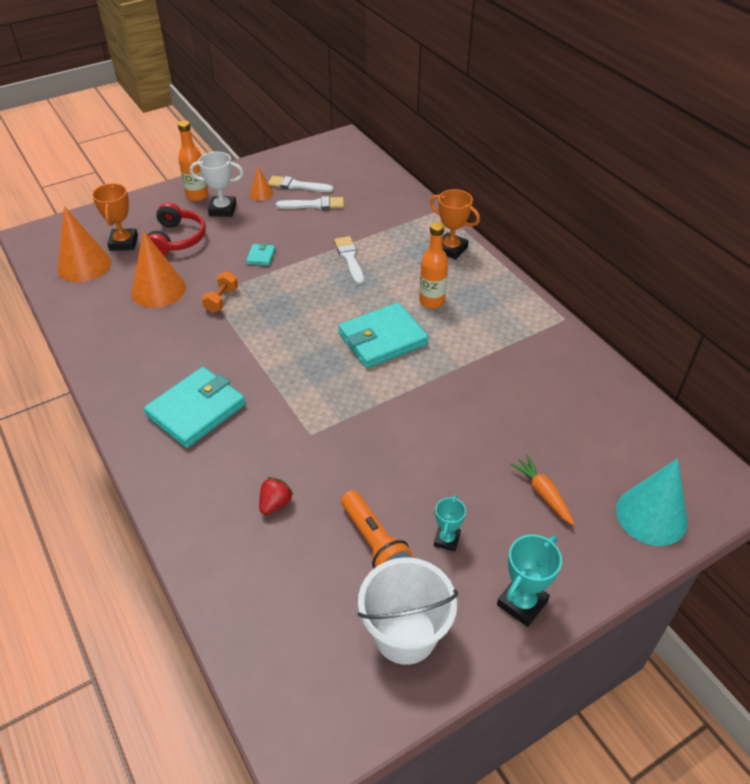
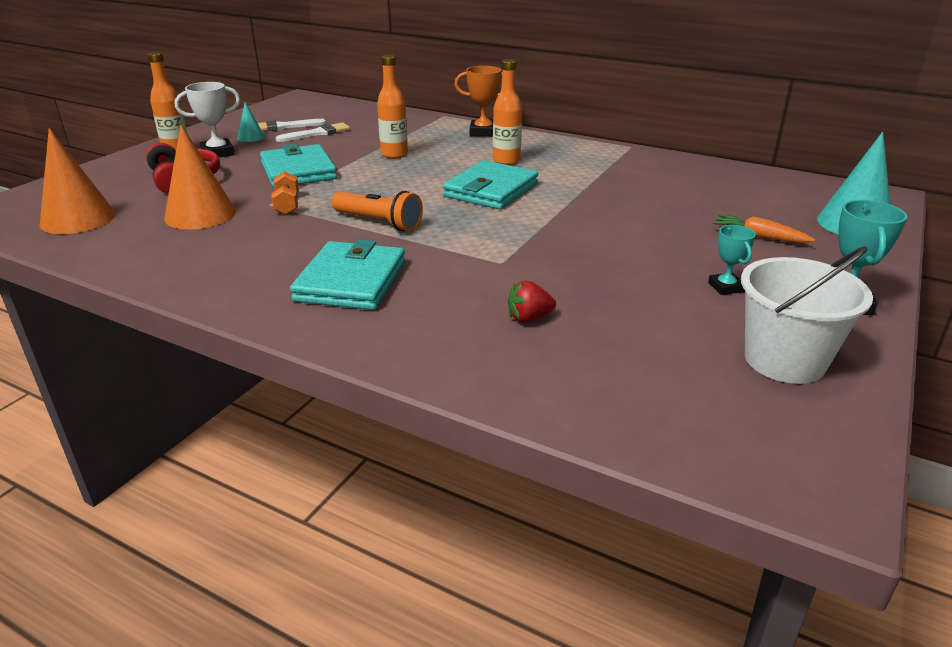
camera: 30 degrees left, 15 degrees down
orange trophy [92,183,138,251] -> none
turquoise wallet [246,243,275,266] -> turquoise wallet [260,144,337,187], size x2.29
orange cone [250,166,273,201] -> turquoise cone [237,102,265,142]
red strawberry [259,477,293,515] -> red strawberry turned 105 degrees counterclockwise [508,281,556,322]
white brush [334,236,364,285] -> orange bottle [377,55,408,159]
orange flashlight [341,490,413,568] -> orange flashlight moved to [331,191,423,231]

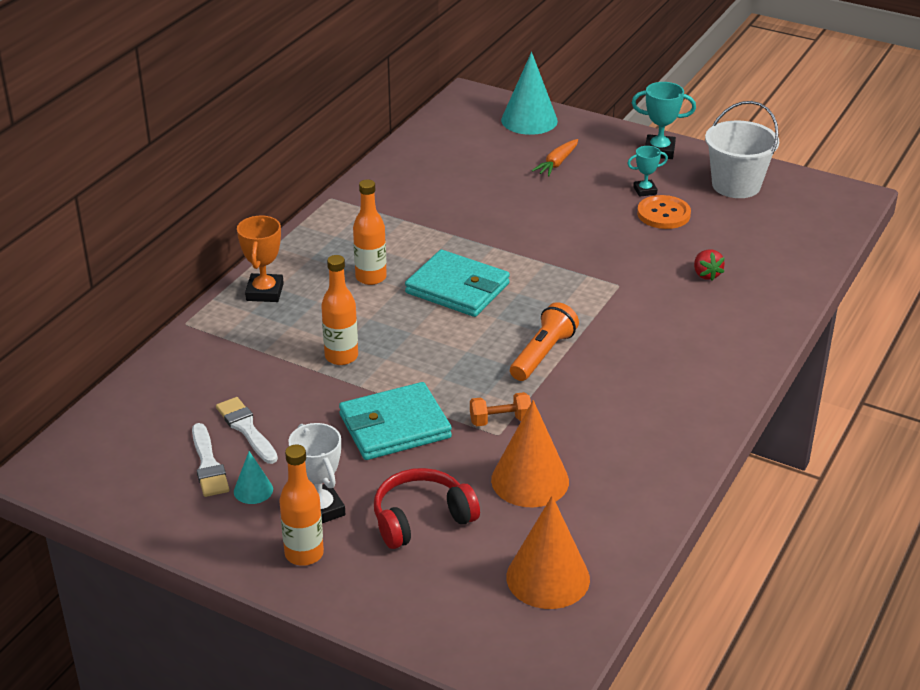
camera: 90 degrees left, 5 degrees up
turquoise wallet [290,239,405,310] -> none
none -> orange button [637,195,691,229]

